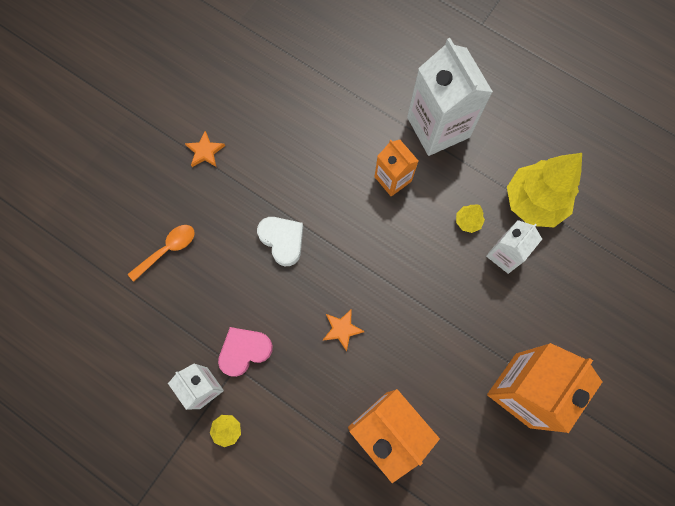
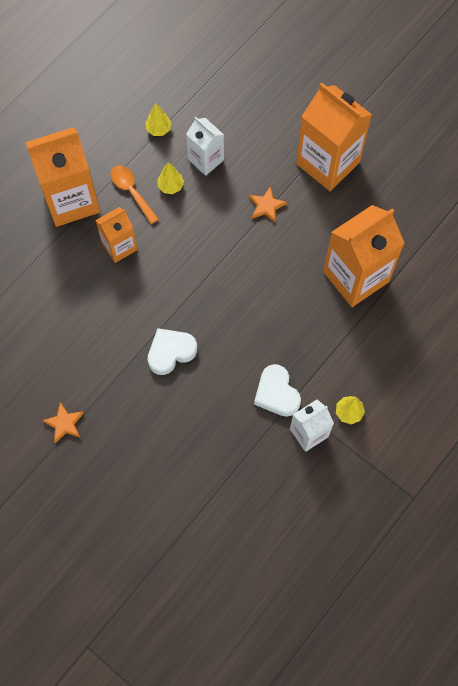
camera: 85 degrees left, 5 degrees down
orange spoon [128,225,194,282] -> orange spoon moved to [110,165,159,224]
pink heart [218,327,273,377] -> white heart [254,364,301,417]
orange star [323,309,365,351] -> orange star moved to [249,186,287,222]
white carton [407,38,493,156] -> orange carton [26,127,100,227]
yellow tree [507,153,582,227] -> yellow tree [145,103,172,136], size x0.42

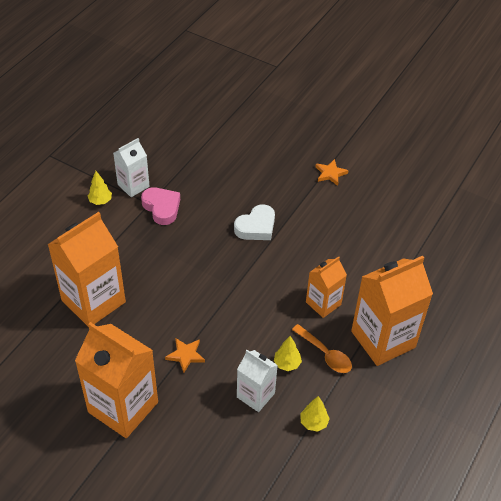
camera: 170 degrees right, 20 degrees down
white heart [254,364,301,417] -> pink heart [141,187,180,225]

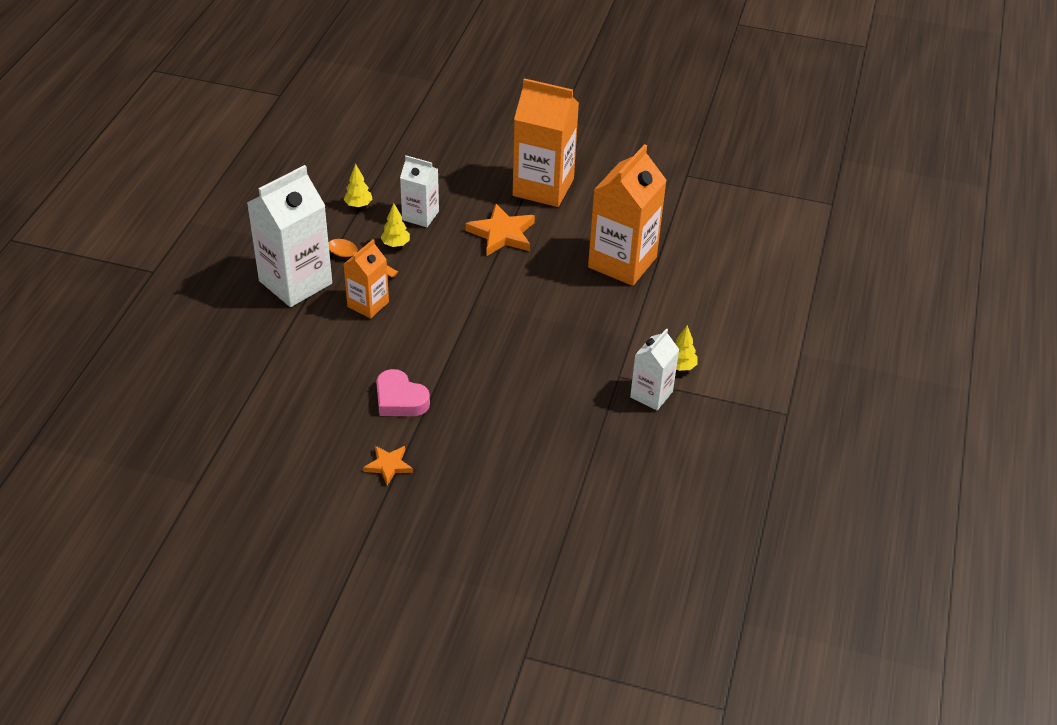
camera: 165 degrees right, 5 degrees down
pink heart [141,187,180,225] -> pink heart moved to [376,369,430,416]
orange star [165,338,205,373] -> orange star [466,204,535,256], size x1.69
white heart [234,204,275,240] -> none
orange carton [351,256,433,366] -> white carton [247,165,332,307]

